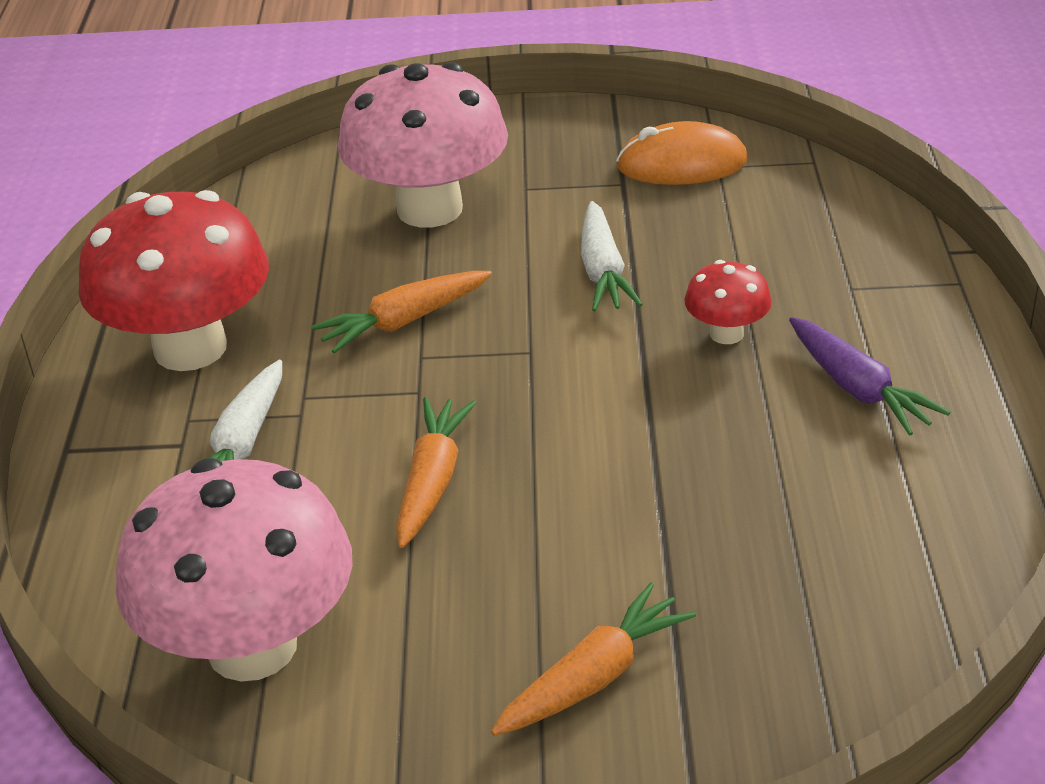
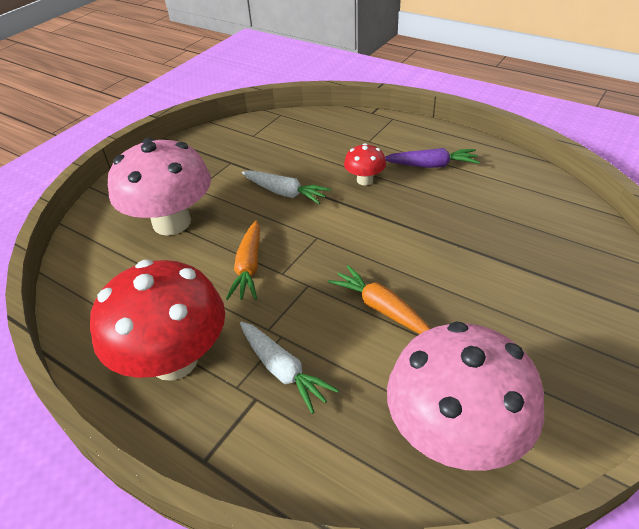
camera: 55 degrees left, 5 degrees up
orange carrot [491,582,696,736] -> none
orange mouse [616,121,748,185] -> none

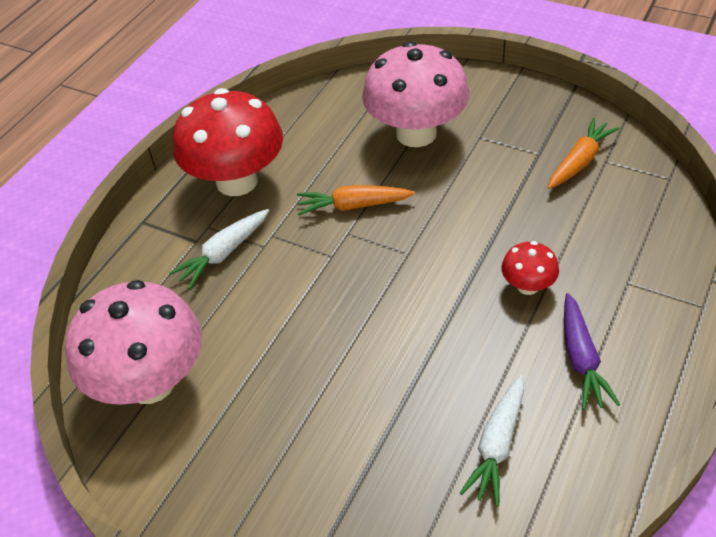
camera: 85 degrees right, 5 degrees up
white carrot [242,170,331,204] -> white carrot moved to [460,375,524,506]
orange carrot [328,265,430,334] -> orange carrot moved to [548,118,620,189]

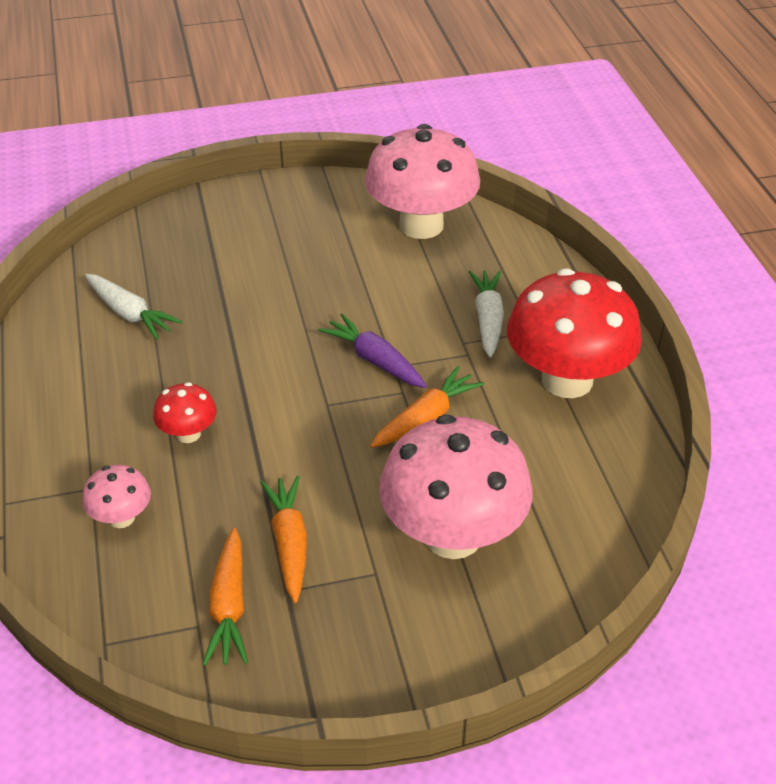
camera: 135 degrees right, 5 degrees down
white carrot [460,375,524,506] -> white carrot turned 150 degrees clockwise [85,274,182,339]
purple carrot [564,293,620,410] -> purple carrot moved to [318,313,427,388]
none -> pink mushroom [82,465,151,528]
none -> orange carrot [260,475,307,603]

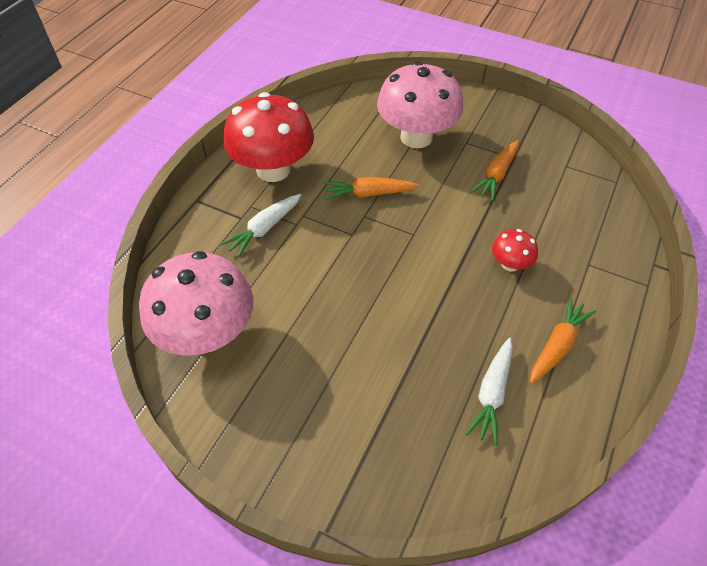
camera: 140 degrees left, 10 degrees up
pink mushroom [82,465,151,528] -> none
white carrot [85,274,182,339] -> white carrot turned 150 degrees counterclockwise [465,338,513,445]
orange carrot [202,528,248,666] -> orange carrot moved to [530,297,596,384]
purple carrot [318,313,427,388] -> none

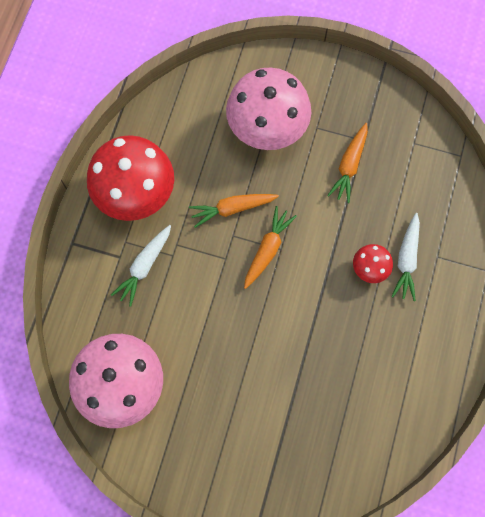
camera: 10 degrees left, 20 degrees up
white carrot [465,338,513,445] -> white carrot moved to [391,213,420,301]
orange carrot [530,297,596,384] -> orange carrot moved to [244,206,297,289]

